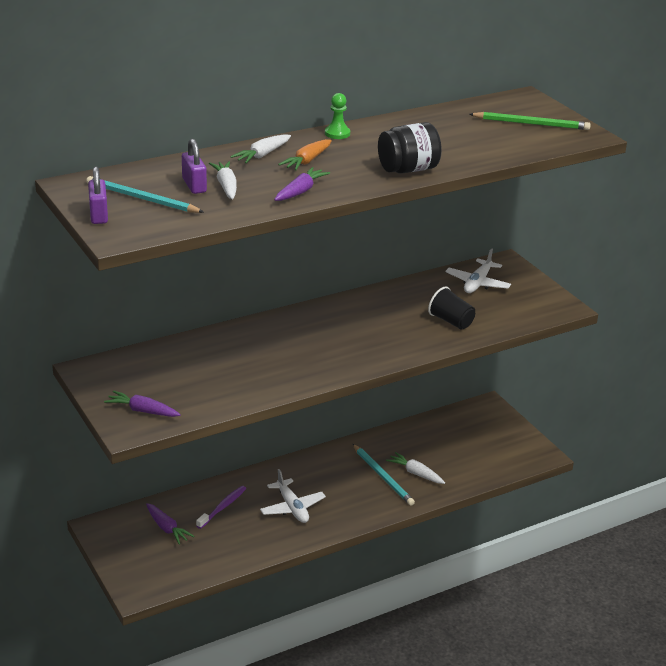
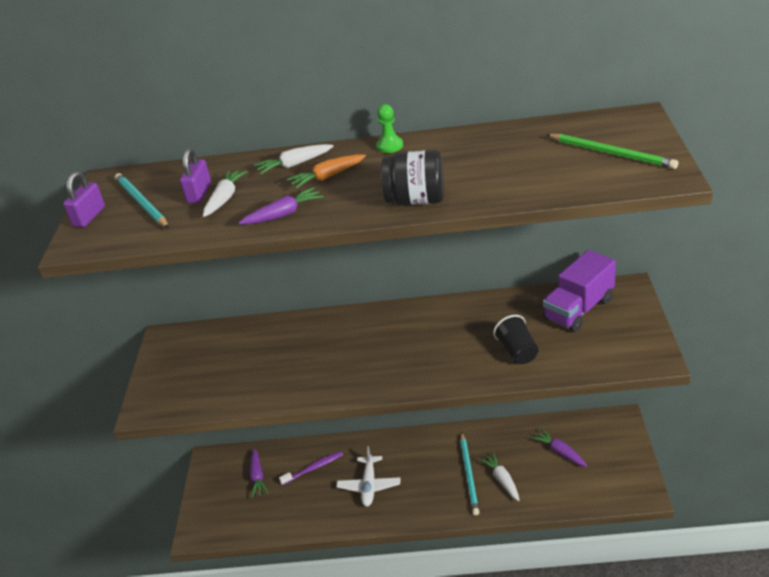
camera: 35 degrees right, 5 degrees up
purple carrot [104,390,181,417] -> purple carrot moved to [531,428,587,467]
white plane [445,248,511,293] -> purple truck [543,250,616,332]

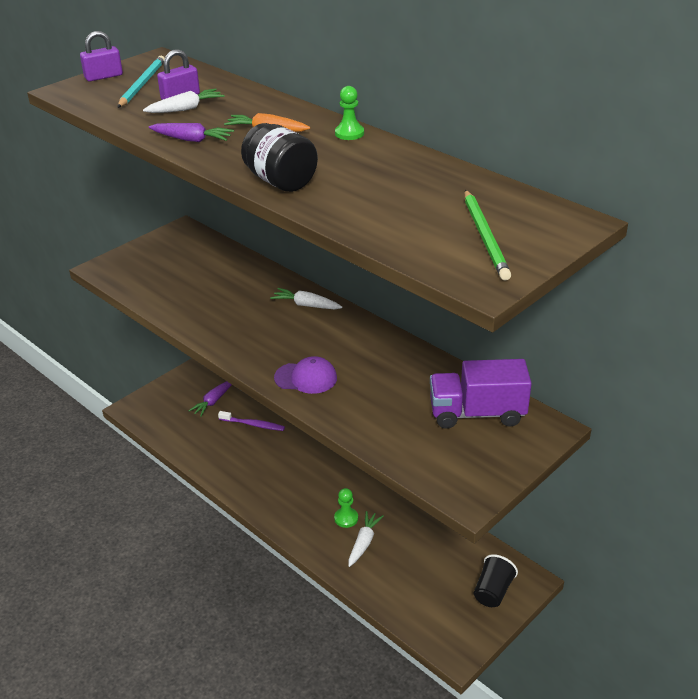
camera: 40 degrees right, 0 degrees up
white carrot [254,144,334,175] -> white carrot moved to [270,288,342,310]
white plane [336,446,400,507] -> none
turquoise pencil [460,432,479,516] -> green pawn [334,488,358,528]
black cup [493,315,539,364] -> black cup moved to [474,554,518,607]
purple carrot [531,428,587,467] -> none
none -> purple cap [274,356,337,394]

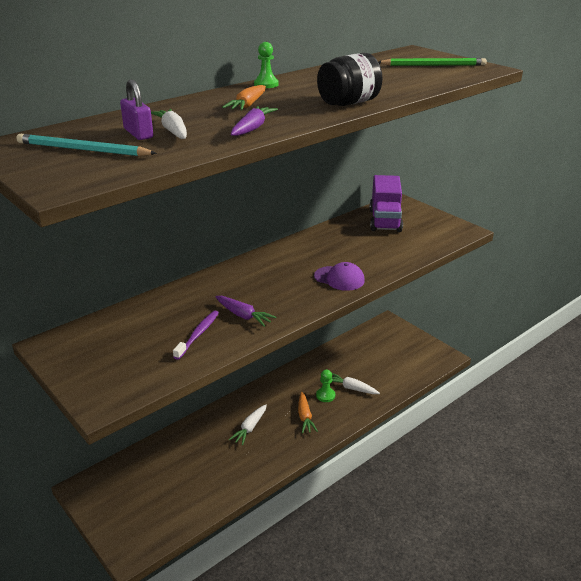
camera: 85 degrees left, 5 degrees down
purple padlock [80,31,123,81] -> none
purple carrot [188,381,232,417] -> purple carrot moved to [215,296,276,327]
purple toothbrush [218,411,285,431] -> purple toothbrush moved to [173,311,219,360]
white carrot [270,288,342,310] -> white carrot moved to [229,405,267,445]
purple cap [274,356,337,394] -> purple cap turned 105 degrees clockwise [314,262,365,291]
black cup [474,554,518,607] -> none
none -> orange carrot [298,392,318,434]

